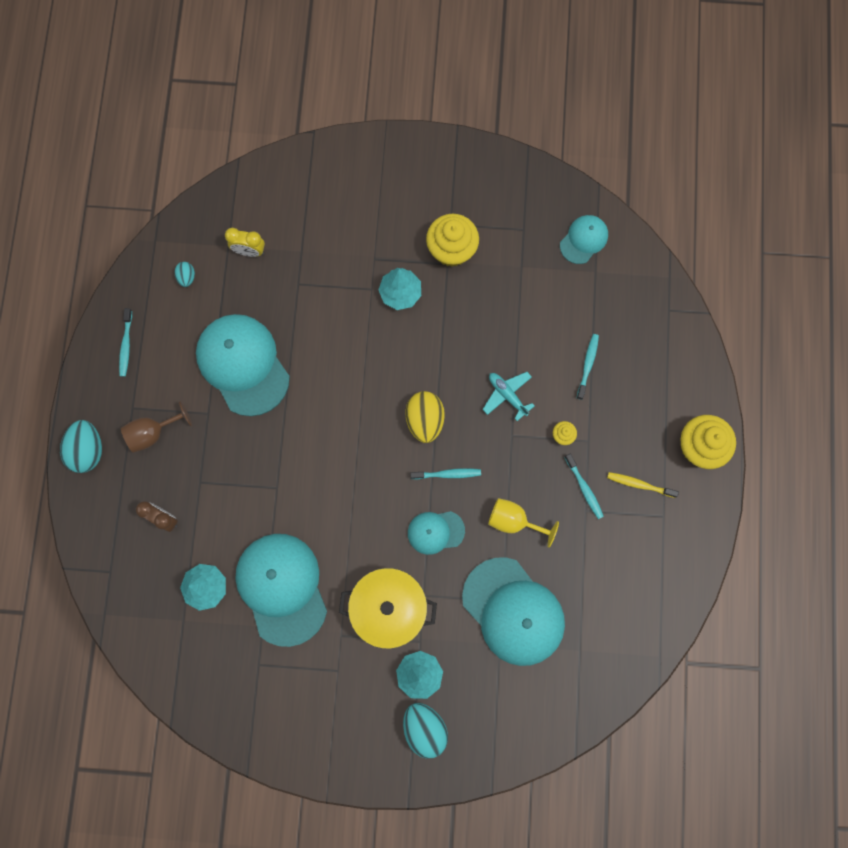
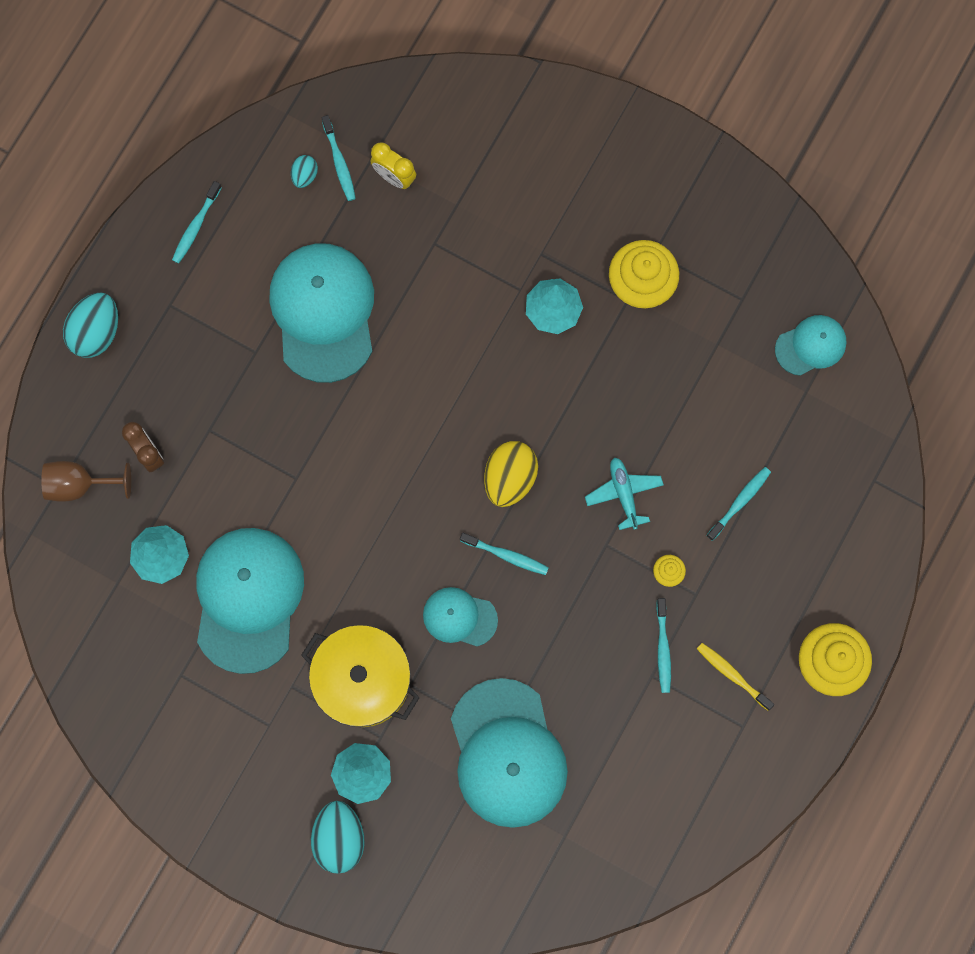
camera: 25 degrees right, 0 degrees up
brown goblet [121,401,192,453] -> brown goblet moved to [41,461,131,502]
yellow goblet [488,498,559,548] -> none
none -> turquoise toothbrush [322,115,356,201]

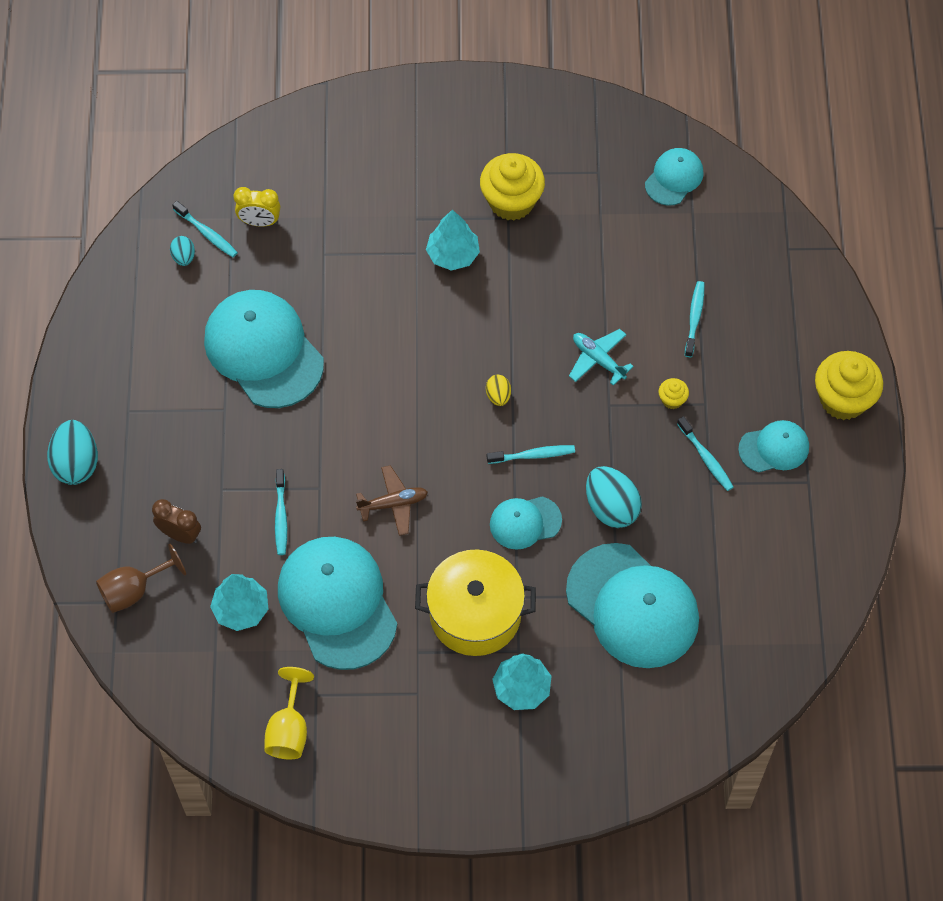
camera: 30 degrees left, 15 degrees down
turquoise toothbrush [172,181,222,264] -> turquoise toothbrush moved to [275,469,287,555]
turquoise egg [311,801,365,873] -> turquoise egg moved to [586,466,642,528]
yellow egg [484,441,538,507] -> yellow egg [486,375,511,406], size x0.52
yellow toothbrush [697,643,774,711] -> turquoise cap [738,420,809,472]
none -> yellow goblet [264,667,314,759]
none -> brown plane [356,465,428,536]

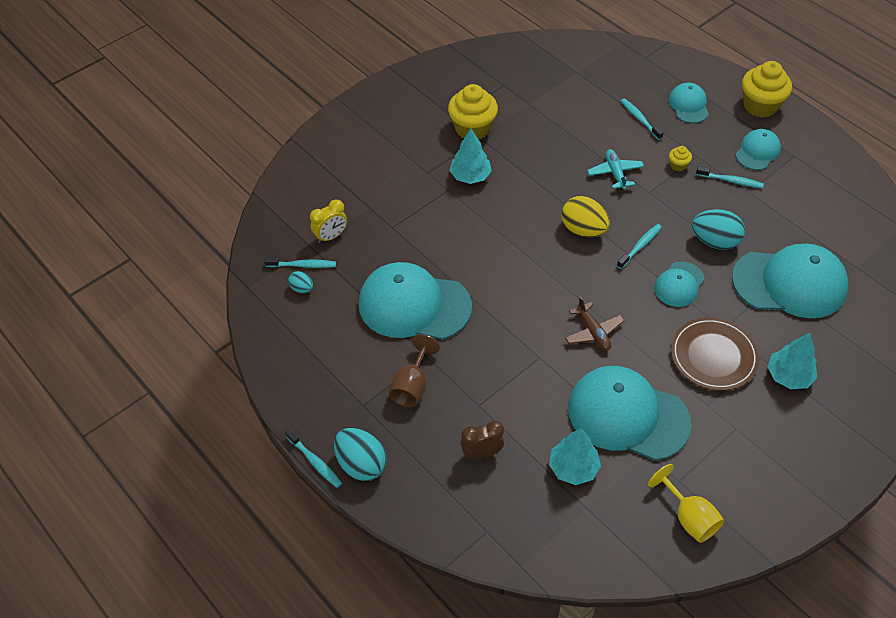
camera: 40 degrees left, 10 degrees down
brown goblet [96,544,186,613] -> brown goblet moved to [389,334,440,407]
turquoise toothbrush [275,469,287,555] -> turquoise toothbrush moved to [285,429,342,488]
brown plane [356,465,428,536] -> brown plane turned 120 degrees clockwise [565,296,624,350]
yellow pot [415,549,536,656] -> brown plate [671,317,759,391]
yellow egg [486,375,511,406] -> yellow egg [561,196,610,237], size x1.92
turquoise plane [569,329,634,386] -> turquoise plane turned 75 degrees clockwise [587,149,644,190]
turquoise cap [645,148,704,206] -> turquoise cap moved to [669,83,709,123]

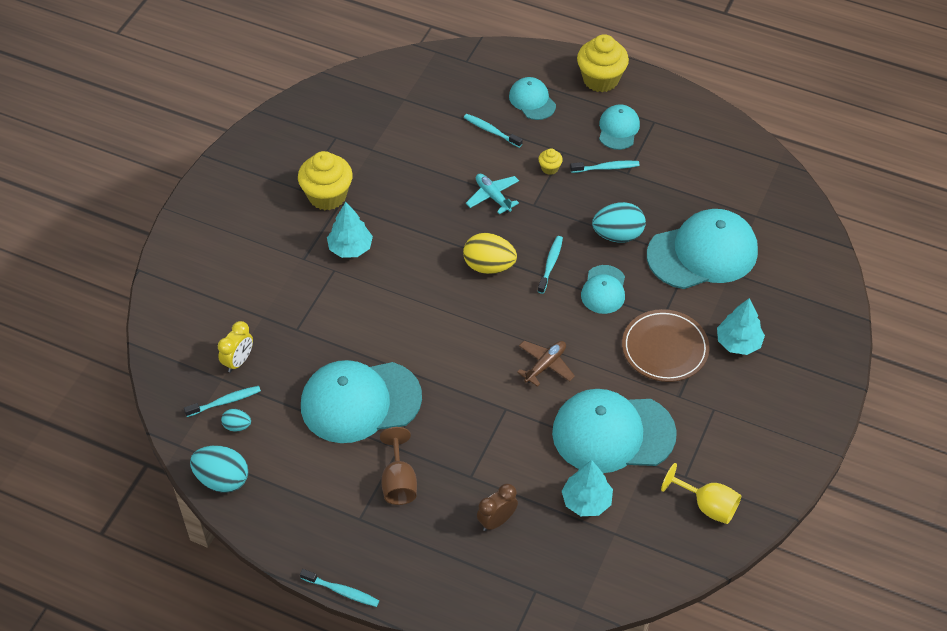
camera: 25 degrees left, 0 degrees up
turquoise egg [334,428,387,481] -> turquoise egg moved to [190,446,248,493]
brown plane [565,296,624,350] -> brown plane turned 90 degrees counterclockwise [517,341,575,387]

